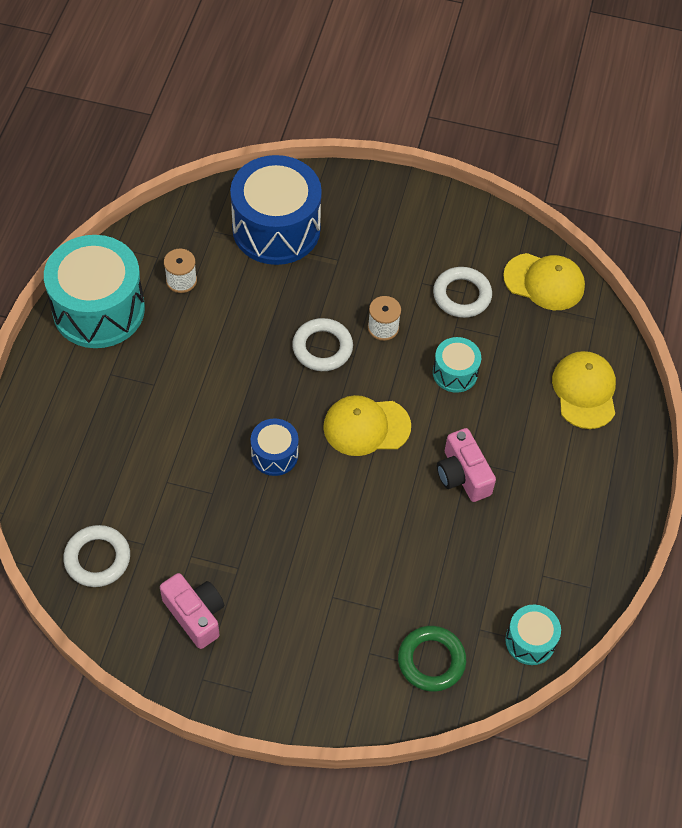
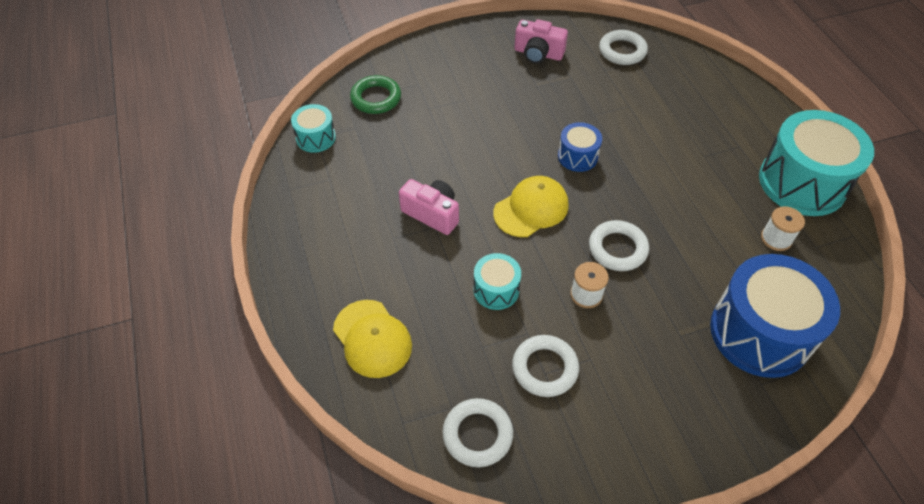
camera: 150 degrees right, 5 degrees down
yellow cap [503,253,585,310] -> white ring [442,398,513,467]

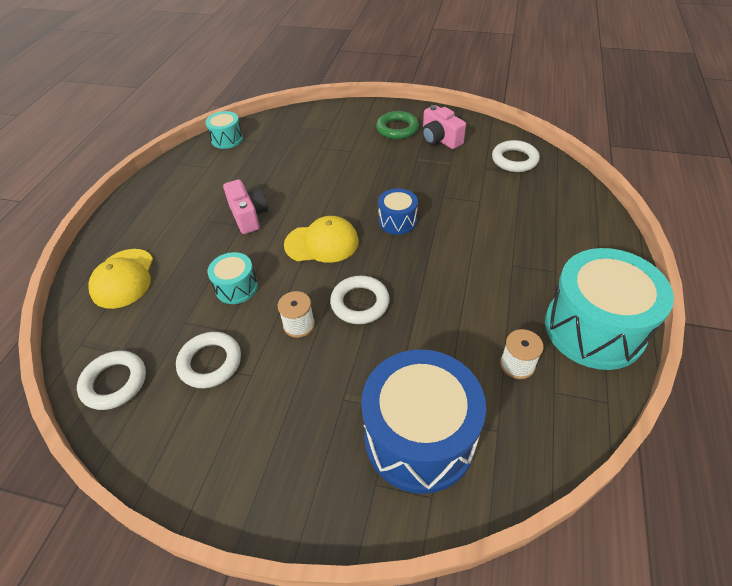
camera: 35 degrees right, 5 degrees down
green ring [350,75,401,114] -> green ring moved to [376,111,419,139]

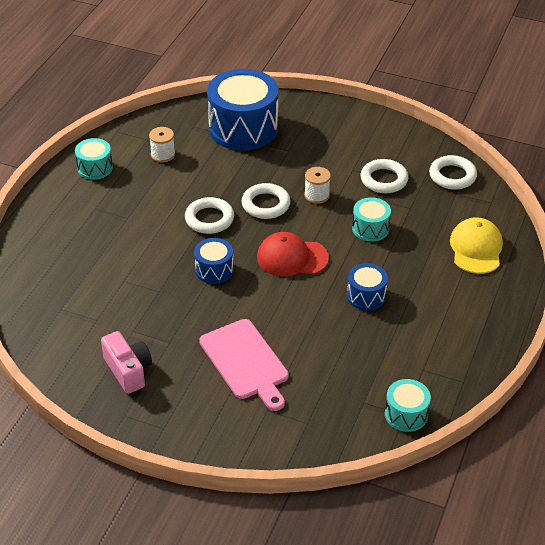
camera: 175 degrees left, 5 degrees down
pink camera [223,179,268,234] -> blue drum [347,263,388,310]
yellow cap [284,216,359,263] -> red cap [257,232,329,276]
green ring [376,111,419,139] -> none
white ring [492,140,540,172] -> white ring moved to [185,197,234,234]
turquoise drum [545,248,674,370] -> turquoise drum [75,138,113,180], size x0.49
none -> pink cutting board [199,319,289,411]

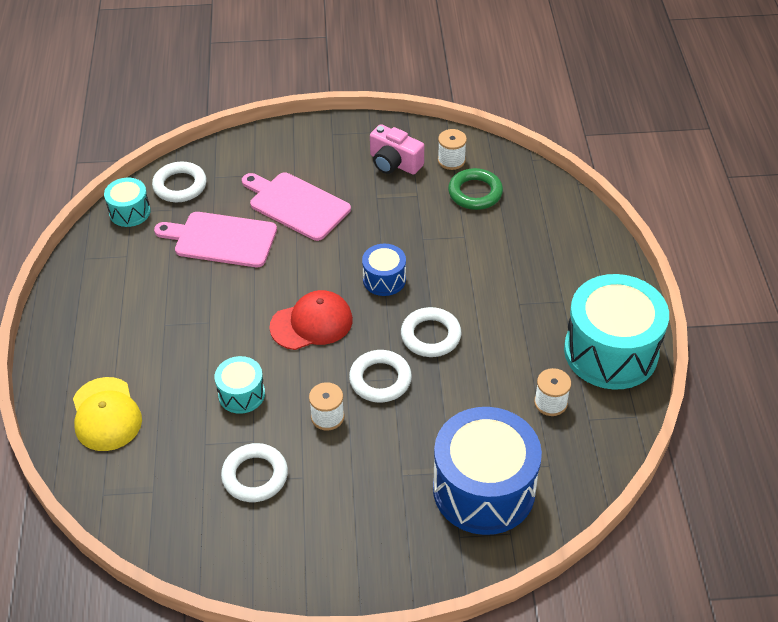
camera: 155 degrees right, 5 degrees up
turquoise drum [75,138,113,180] -> turquoise drum [564,274,669,390], size x2.05
blue drum [347,263,388,310] -> none
white ring [429,155,477,190] -> white ring moved to [152,162,207,202]
none -> pink cutting board [154,212,277,267]
none -> white spool [438,129,467,170]
none -> green ring [448,168,503,210]

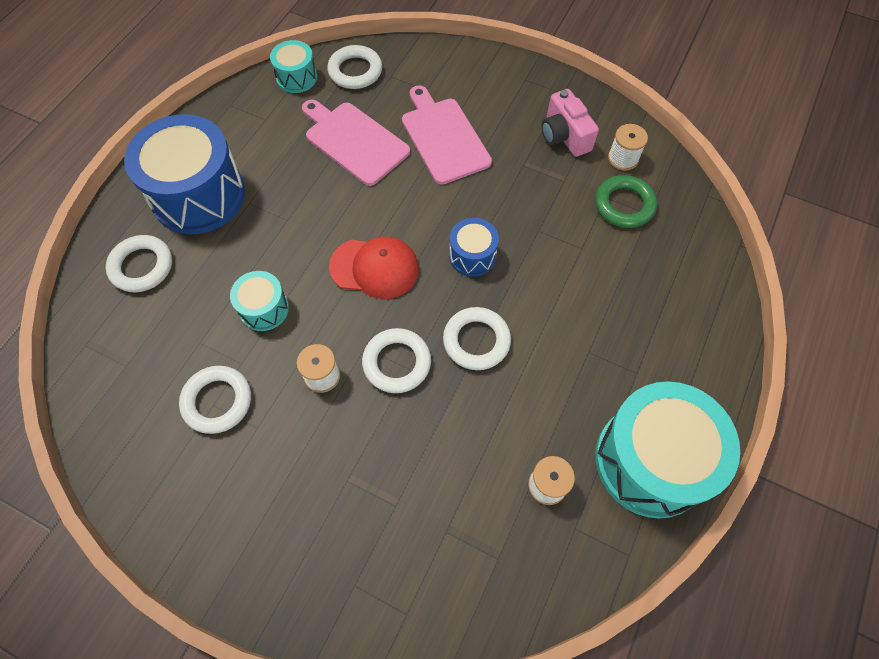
camera: 30 degrees right, 15 degrees up
yellow cap [73,377,142,451] -> white ring [106,235,172,292]
blue drum [433,407,542,535] -> blue drum moved to [124,114,245,234]

